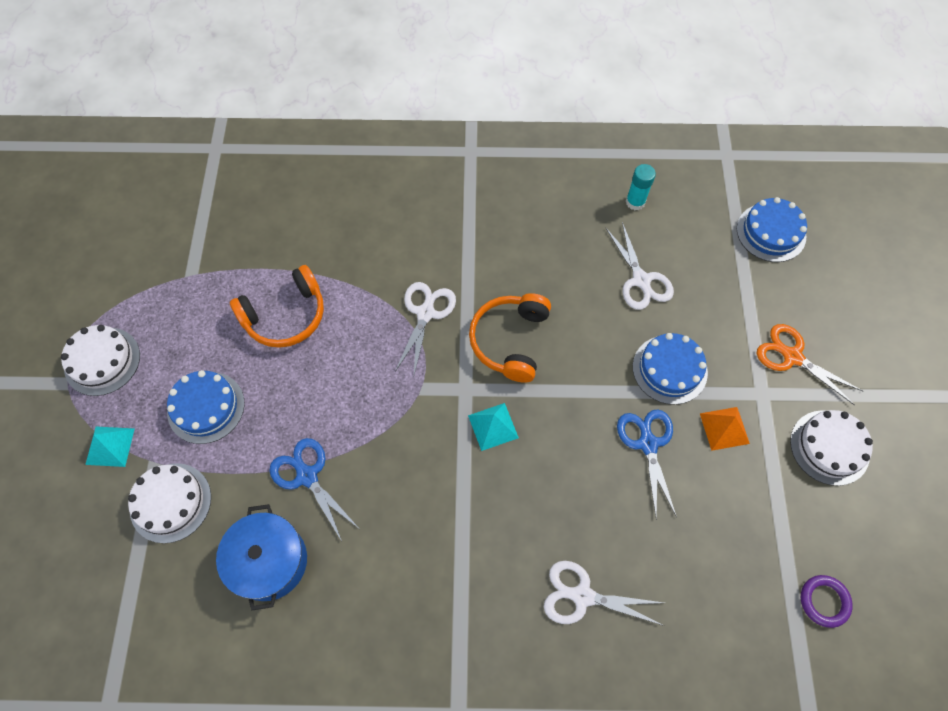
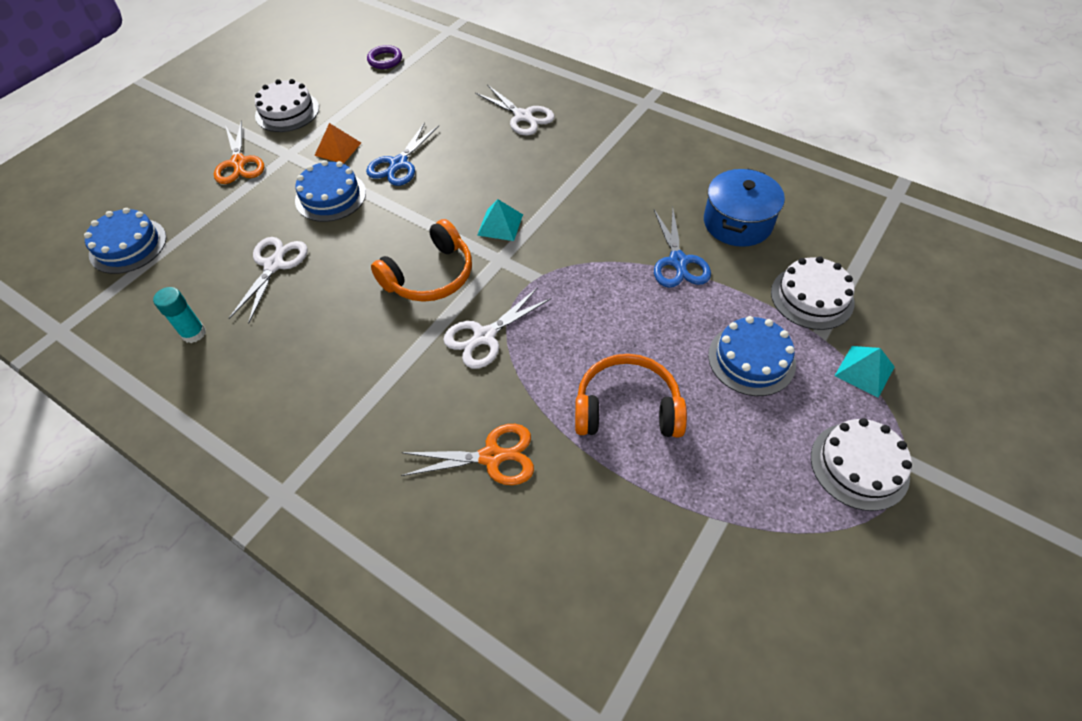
camera: 145 degrees left, 10 degrees down
none -> orange scissors [401,424,534,485]

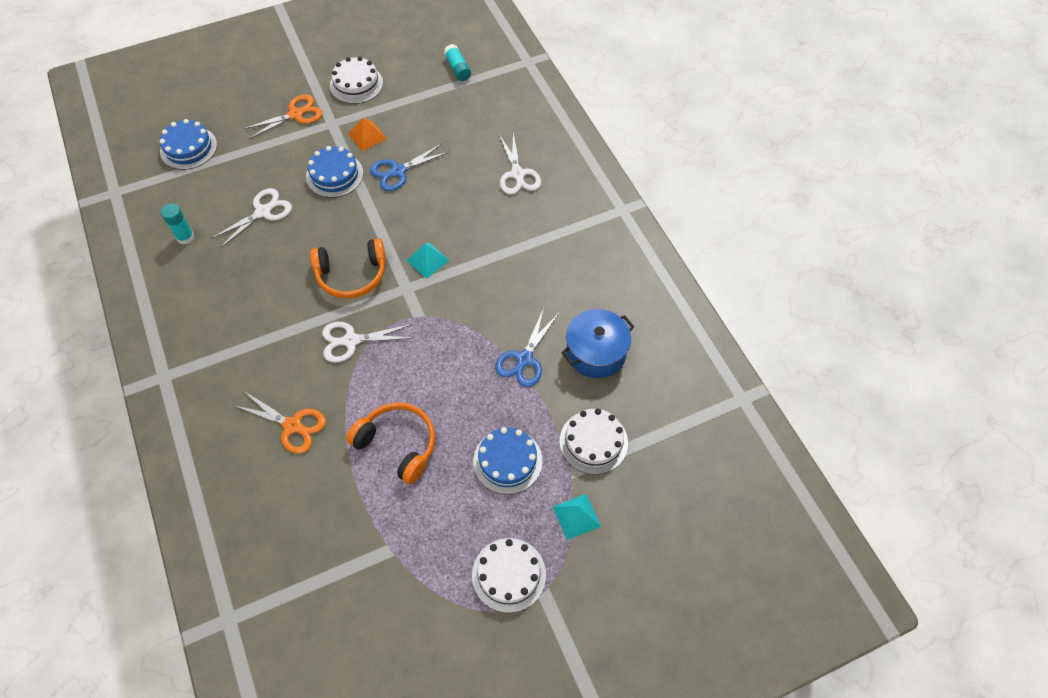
camera: 30 degrees right, 5 degrees up
orange scissors [214,120,264,184] -> orange scissors turned 135 degrees counterclockwise [243,94,322,139]
purple ring [367,45,402,69] -> turquoise glue stick [444,44,471,81]

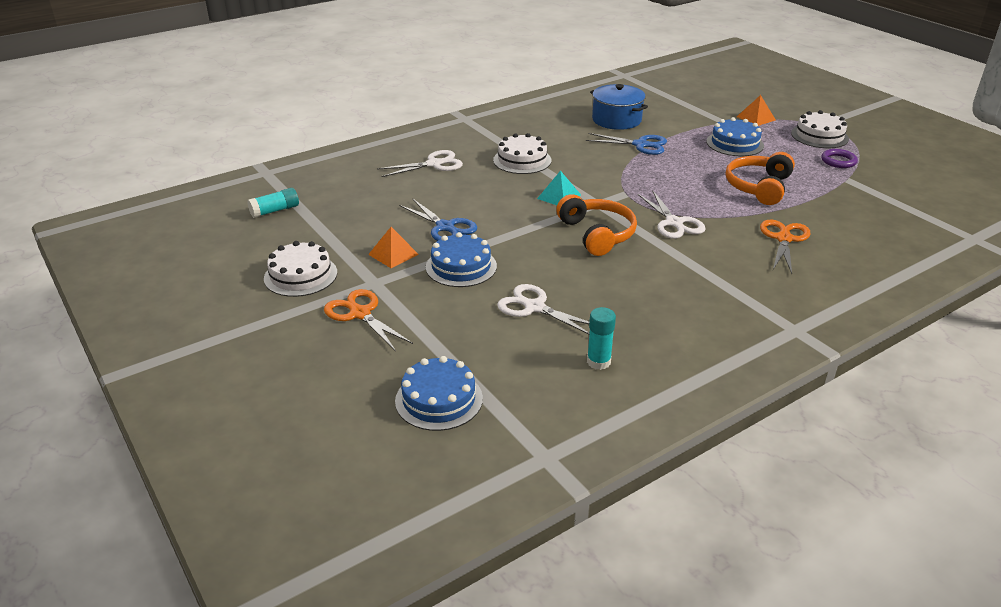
camera: 100 degrees left, 25 degrees down
turquoise pyramid [553,494,601,540] -> orange pyramid [737,95,776,126]
white cake [560,408,628,474] -> white cake moved to [493,133,551,174]
none -> purple ring [821,149,858,168]

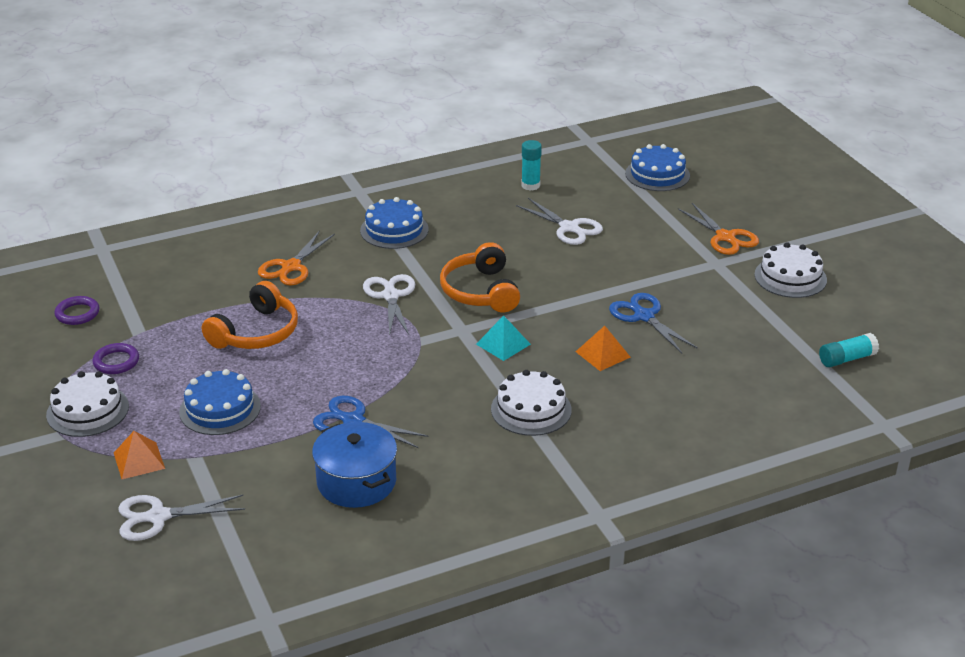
camera: 170 degrees left, 0 degrees up
orange pyramid [368,227,419,268] -> orange pyramid moved to [576,326,631,371]
white scissors [377,150,463,177] -> white scissors moved to [118,495,245,541]
blue cake [426,232,497,287] -> blue cake moved to [360,197,429,249]
none -> purple ring [54,296,99,325]

